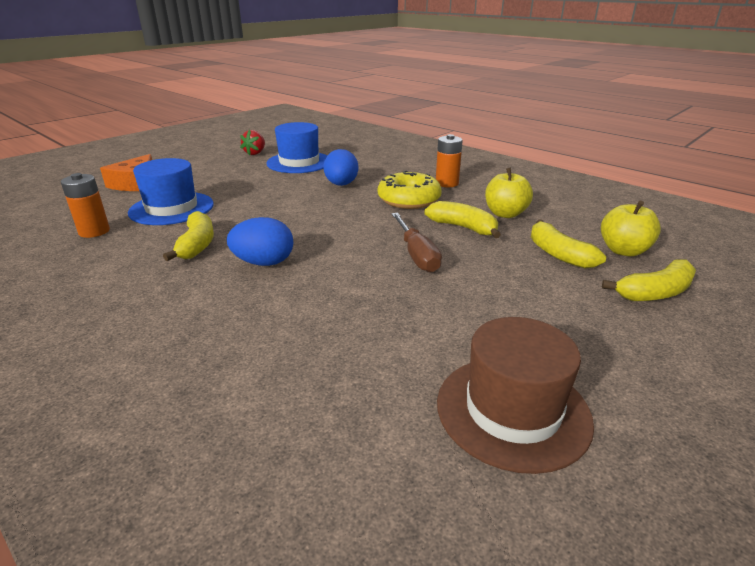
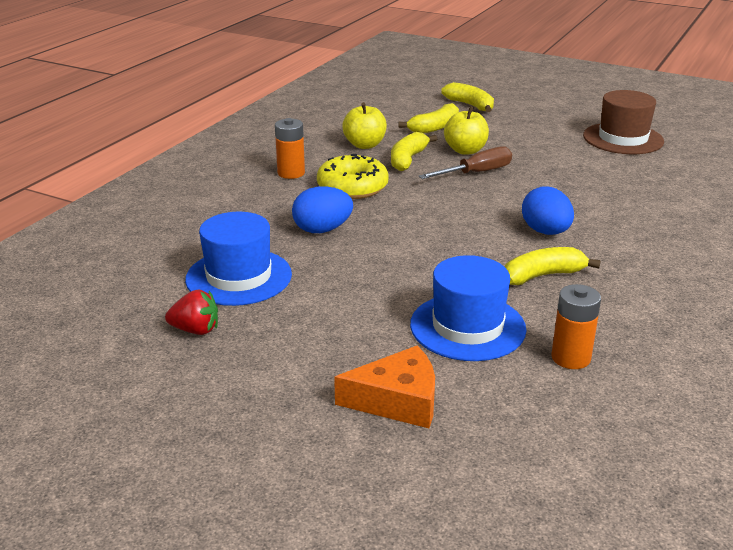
camera: 105 degrees left, 0 degrees up
yellow apple [601,201,661,256] -> yellow apple moved to [444,106,489,155]

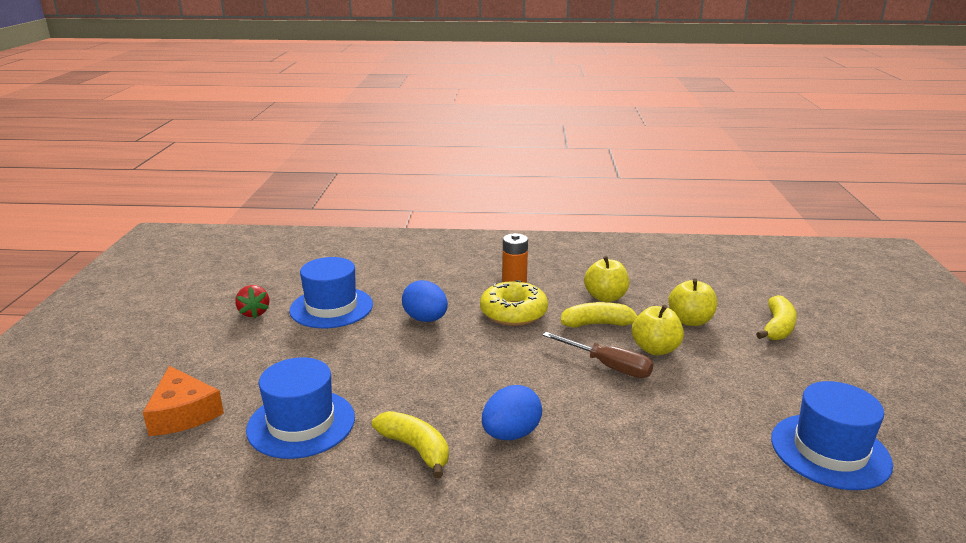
camera: 65 degrees right, 5 degrees down
yellow banana [398,103,459,133] -> yellow apple [668,278,717,326]
orange battery [551,284,601,369] -> none
brown hat [583,90,664,154] -> blue hat [771,381,893,490]

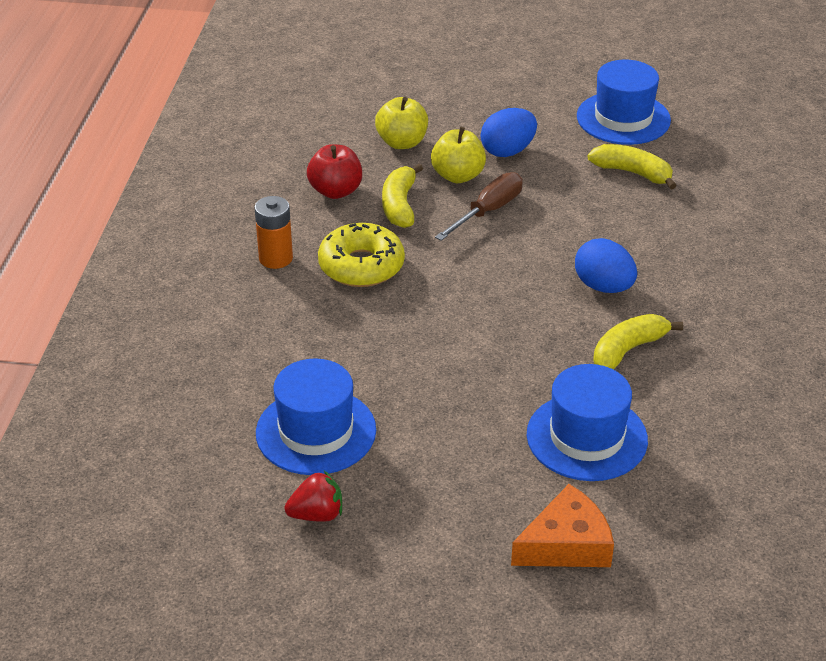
camera: 85 degrees left, 15 degrees up
blue egg [402,280,448,322] -> blue egg moved to [481,108,537,157]
yellow apple [584,256,629,302] -> red apple [307,144,362,199]
yellow banana [756,295,797,340] -> yellow banana moved to [588,144,677,189]

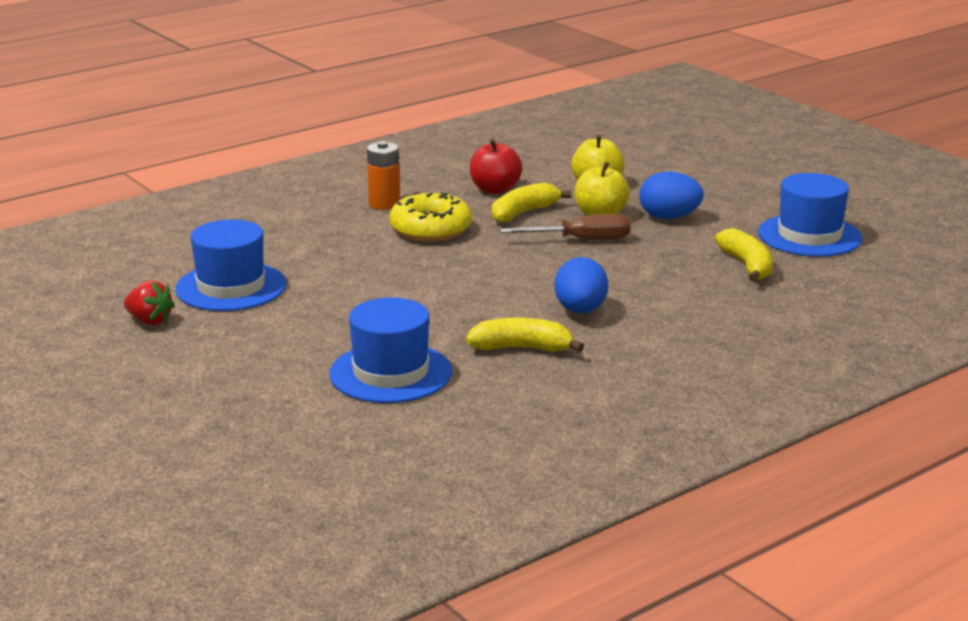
camera: 45 degrees right, 15 degrees down
orange cheese [511,484,614,567] -> none

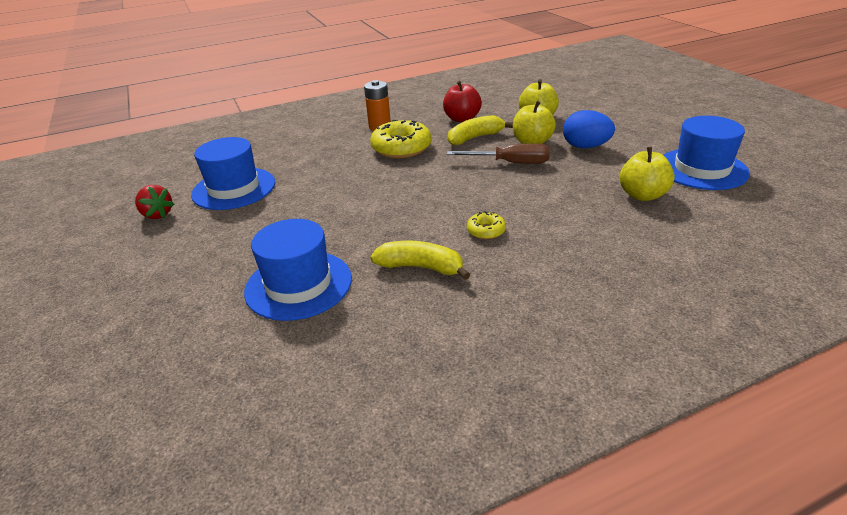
camera: 15 degrees right, 10 degrees up
blue egg [554,257,608,314] -> yellow donut [467,211,506,239]
yellow banana [715,228,773,282] -> yellow apple [620,147,675,201]

